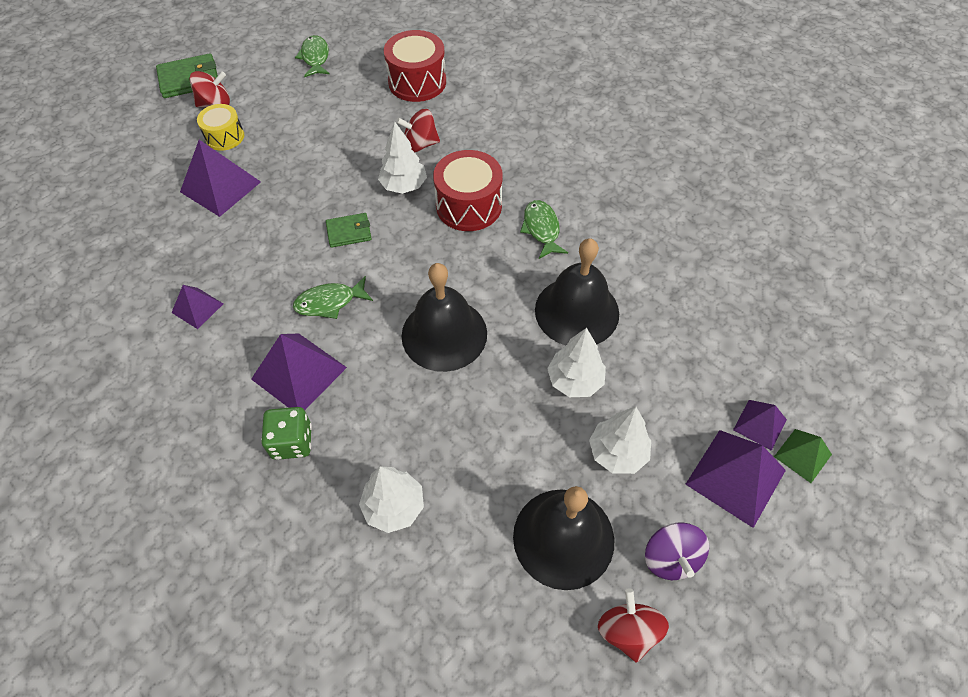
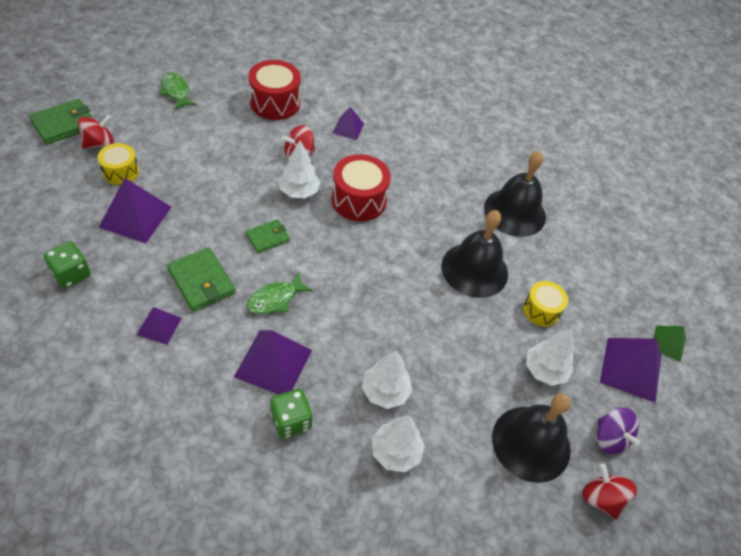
camera: 25 degrees left, 5 degrees down
black bell [401,263,487,372] -> black bell moved to [484,151,546,237]
green fish [520,200,568,259] -> none
white tree [547,328,606,397] -> white tree moved to [362,350,412,409]
purple pyramid [733,400,787,451] -> purple pyramid moved to [333,107,364,140]
none -> green dice [44,241,91,288]
none -> green wallet [167,247,236,312]
none -> yellow drum [523,281,568,327]

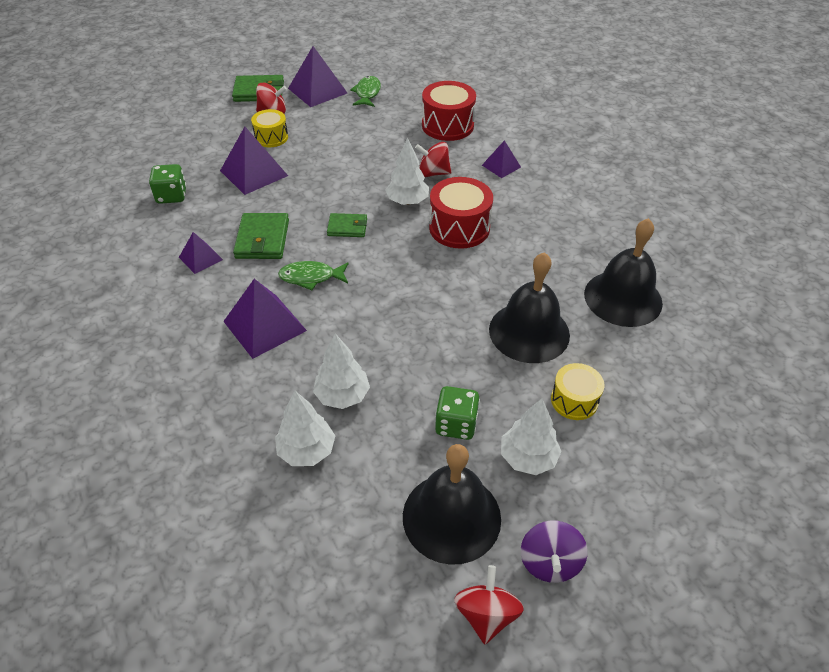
camera: 40 degrees right, 5 degrees down
green dice [270,389,313,439] -> green dice moved to [435,386,480,440]
purple pyramid [600,338,661,403] -> purple pyramid moved to [288,46,347,107]
green pyramid [653,326,686,362] -> none

